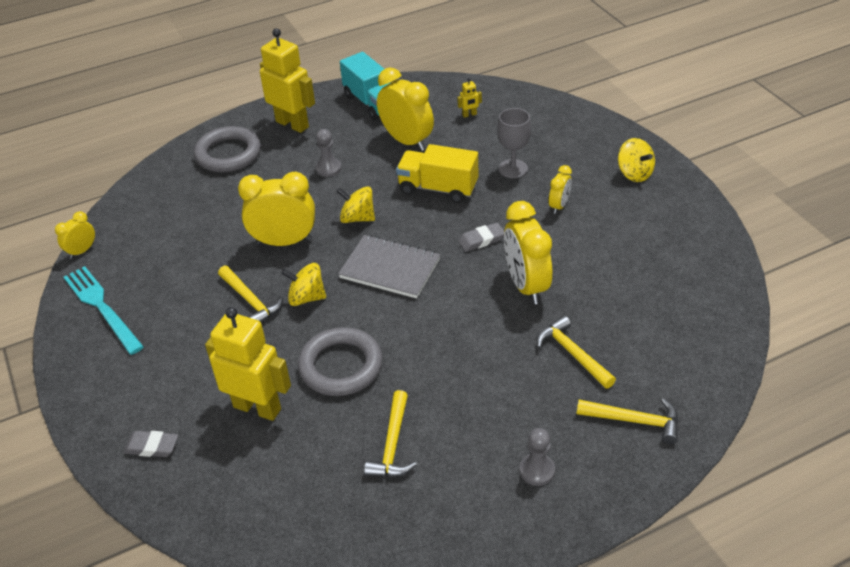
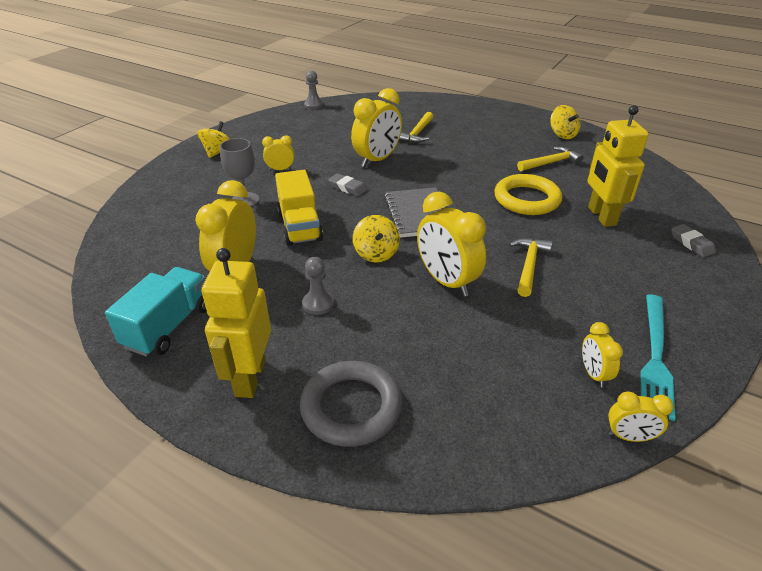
camera: 125 degrees left, 5 degrees down
yellow spinning top [281,263,326,306] -> yellow spinning top moved to [550,105,581,139]
grey ring [298,327,383,396] -> yellow ring [494,174,562,215]
yellow robot [457,78,482,118] -> none
grey pawn [520,428,555,486] -> grey pawn moved to [304,70,323,109]
yellow hammer [577,398,679,444] -> none
none -> yellow clock [582,322,623,388]

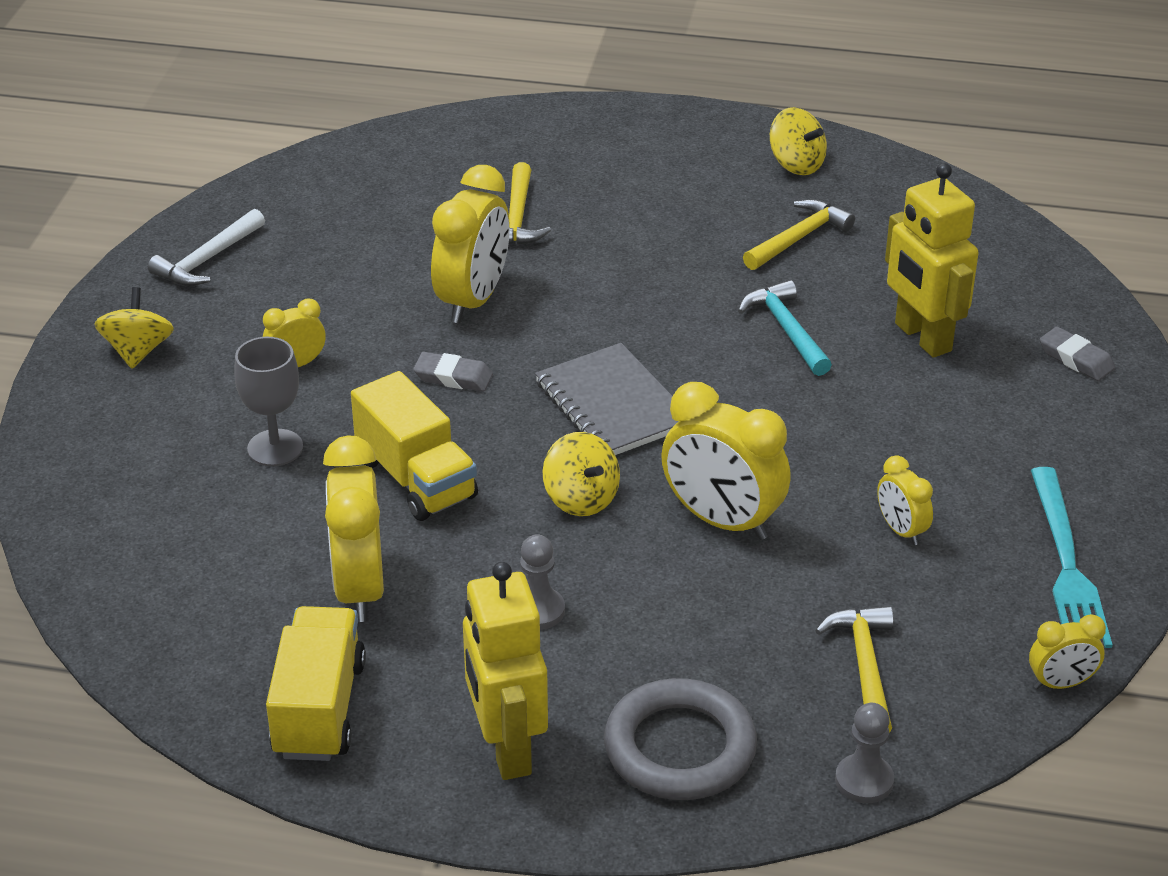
camera: 20 degrees left, 0 degrees up
turquoise truck [105,267,207,356] -> yellow truck [266,606,366,761]
grey pawn [304,70,323,109] -> grey pawn moved to [835,703,894,803]
yellow ring [494,174,562,215] -> turquoise hammer [738,280,832,376]
yellow hammer [509,238,552,297] -> yellow hammer moved to [815,606,894,733]
yellow clock [582,322,623,388] -> yellow clock moved to [877,455,933,545]
none -> white hammer [148,209,265,286]

